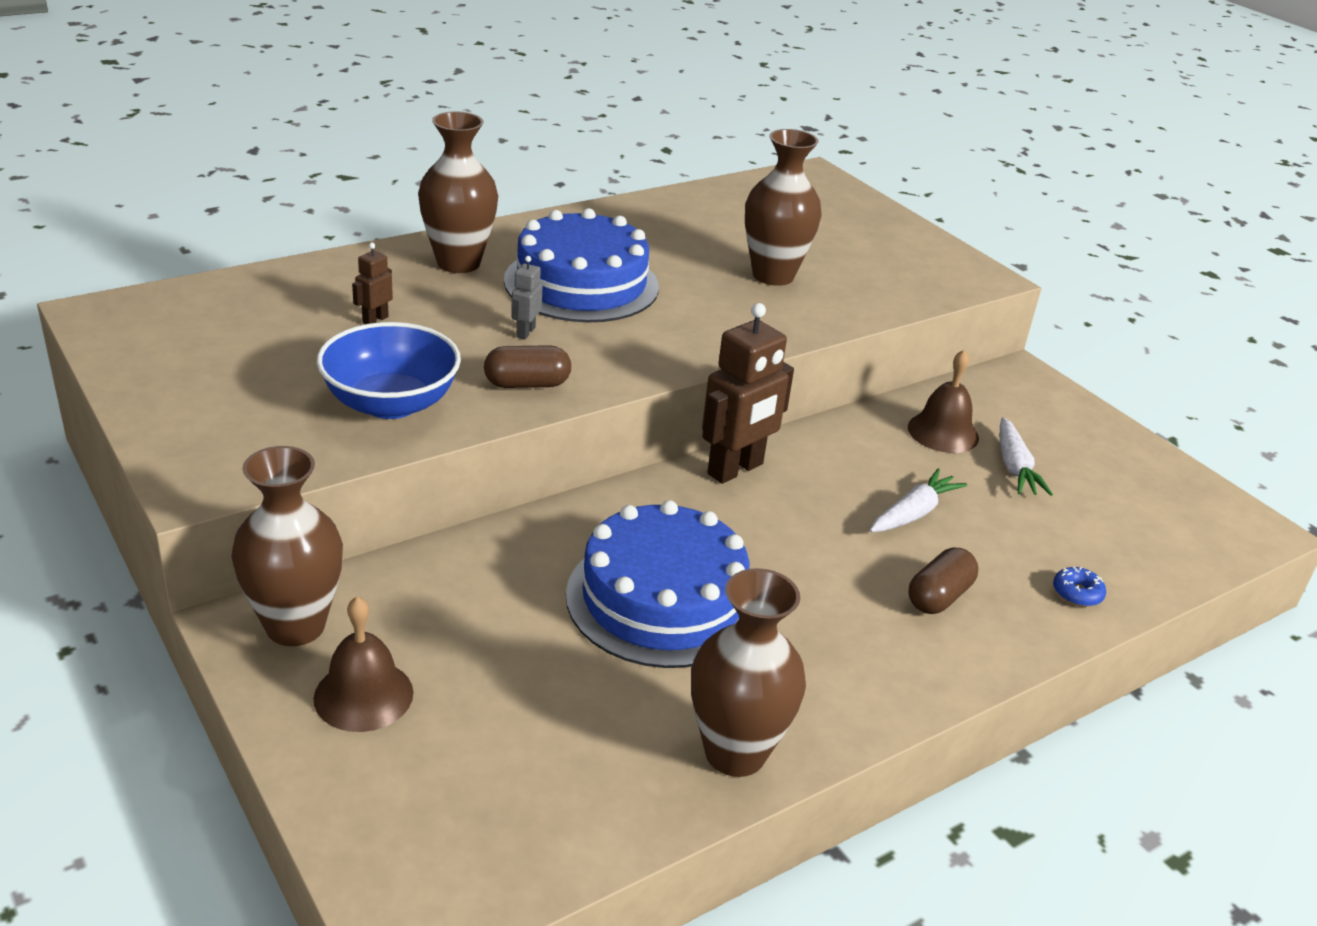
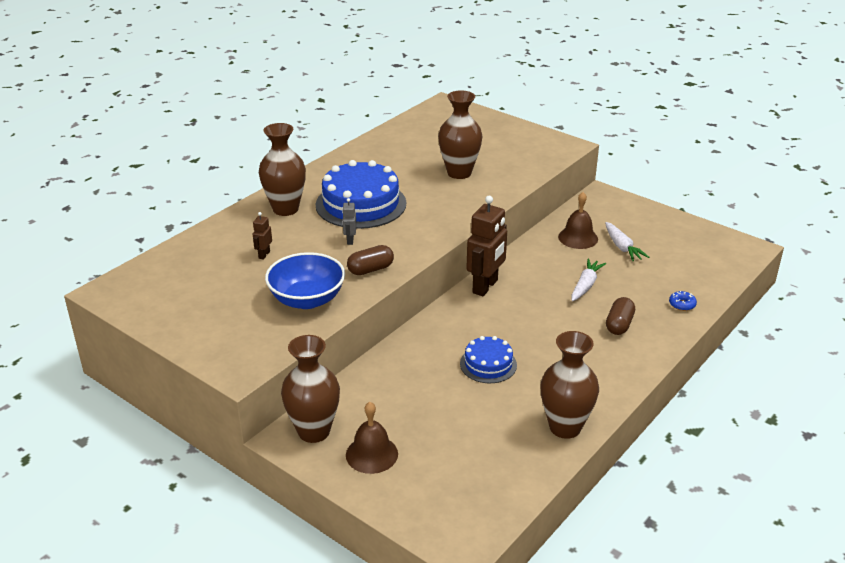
camera: 15 degrees left, 0 degrees up
blue cake [566,500,750,668] -> blue cake [460,336,517,383], size x0.54

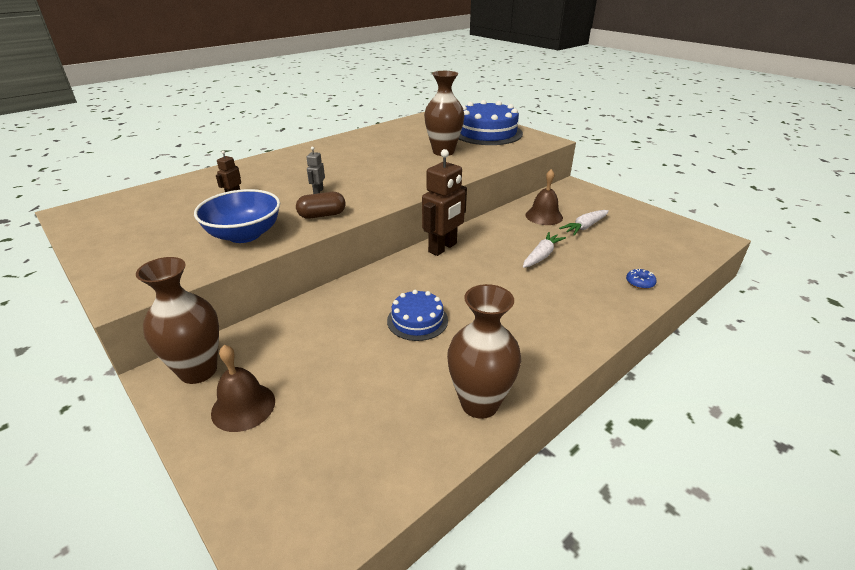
camera: 10 degrees right, 0 degrees up
brown vase [259,123,306,216] -> none
blue cake [316,160,406,229] -> blue cake moved to [459,100,523,145]
white carrot [605,222,649,262] -> white carrot turned 60 degrees clockwise [559,210,609,236]
brown capsule [606,297,635,335] -> none

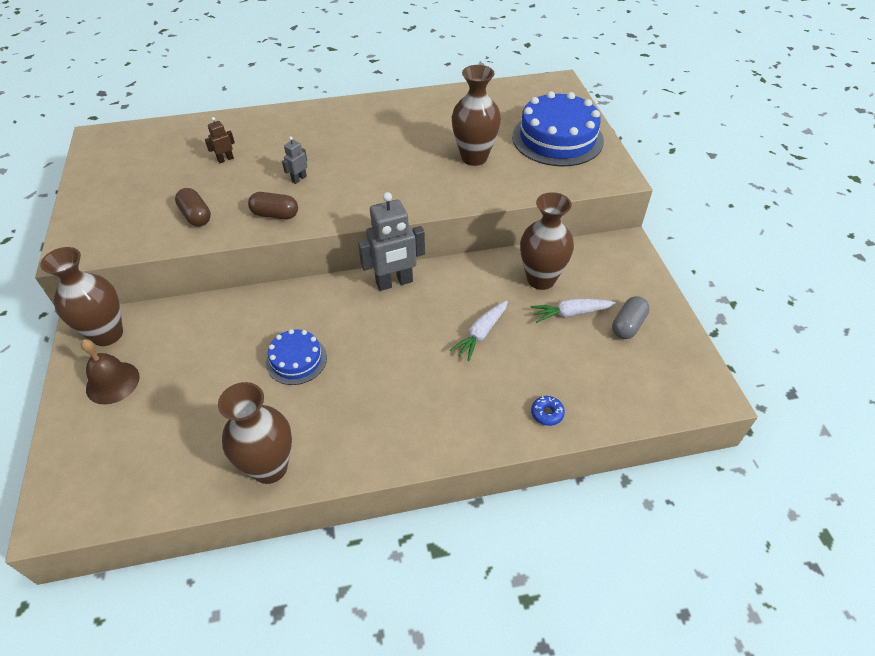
camera: 30 degrees right, 15 degrees up
blue bowl [194,189,280,243] -> brown capsule [175,188,211,226]
brown robot [422,149,467,256] -> grey robot [358,192,425,291]
white carrot [523,232,566,268] -> white carrot turned 150 degrees clockwise [450,301,508,361]
brown bell [525,169,563,225] -> brown vase [520,192,574,290]
none -> grey capsule [612,296,650,339]

